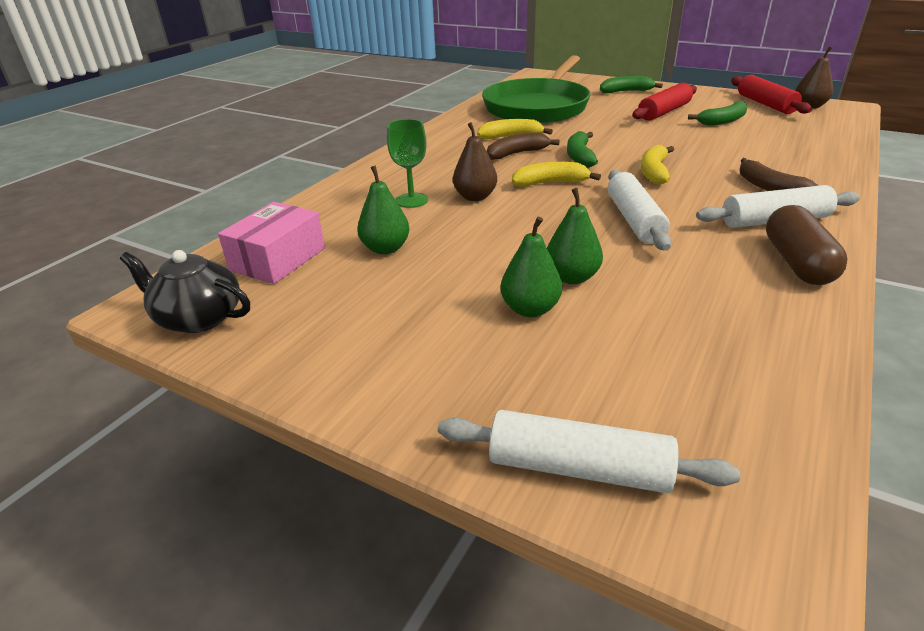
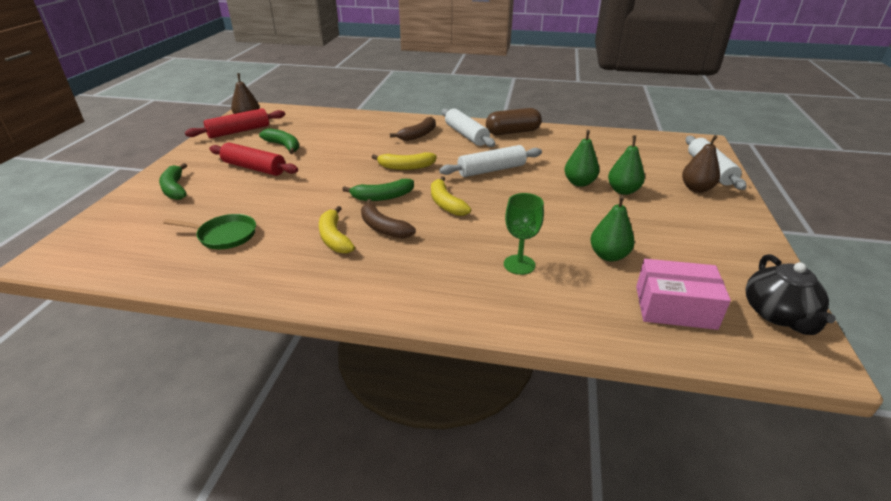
camera: 110 degrees left, 0 degrees up
brown pear [453,122,497,201] -> brown pear moved to [682,135,720,193]
green pan [482,55,591,124] -> green pan [163,214,256,249], size x0.43

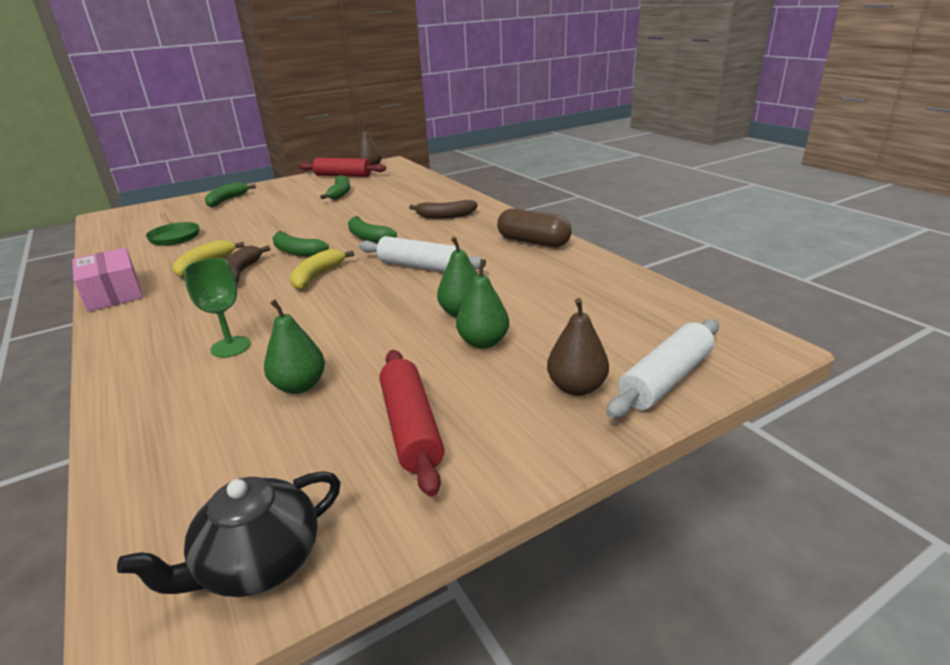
camera: 50 degrees right, 5 degrees down
red rolling pin [209,143,298,176] -> red rolling pin moved to [380,350,444,497]
yellow banana [372,152,437,170] -> green banana [348,216,397,243]
white rolling pin [442,108,495,147] -> none
pink box [636,259,731,330] -> pink box moved to [72,247,143,312]

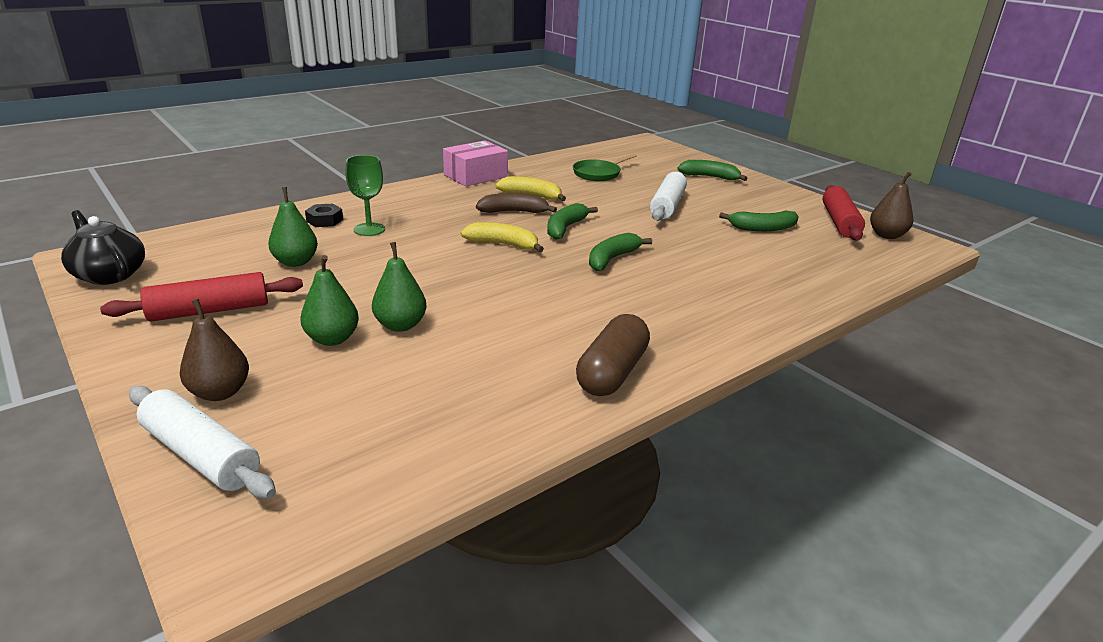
camera: 80 degrees right, 0 degrees up
white rolling pin [359,236,486,272] -> white rolling pin moved to [650,172,687,221]
brown banana [409,200,478,219] -> none
none -> black nut [305,203,343,227]

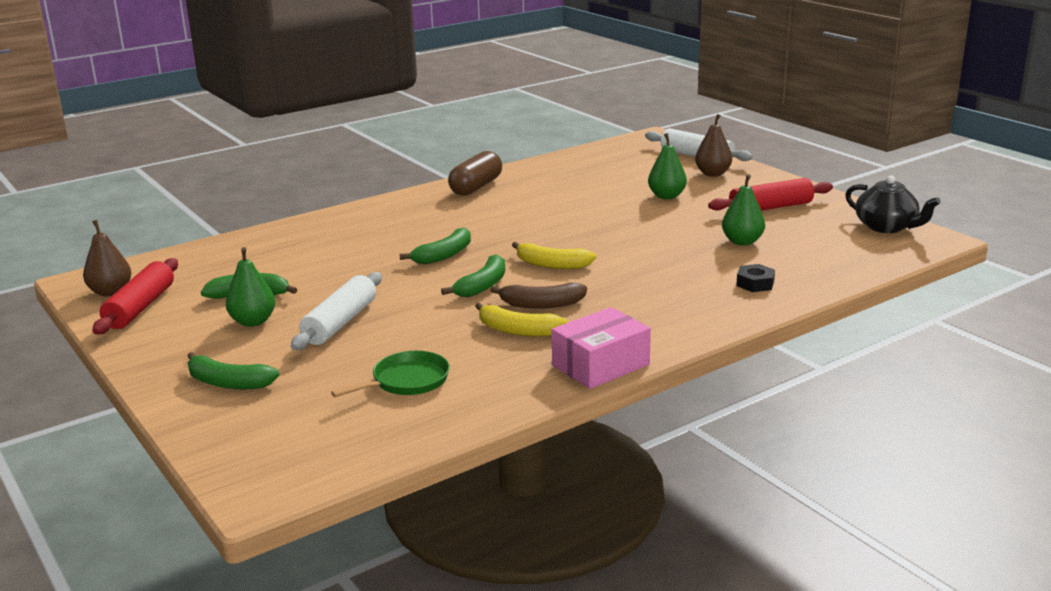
camera: 175 degrees left, 5 degrees down
green goblet [346,155,385,236] -> none
green pear [372,242,426,332] -> green pear moved to [226,247,275,327]

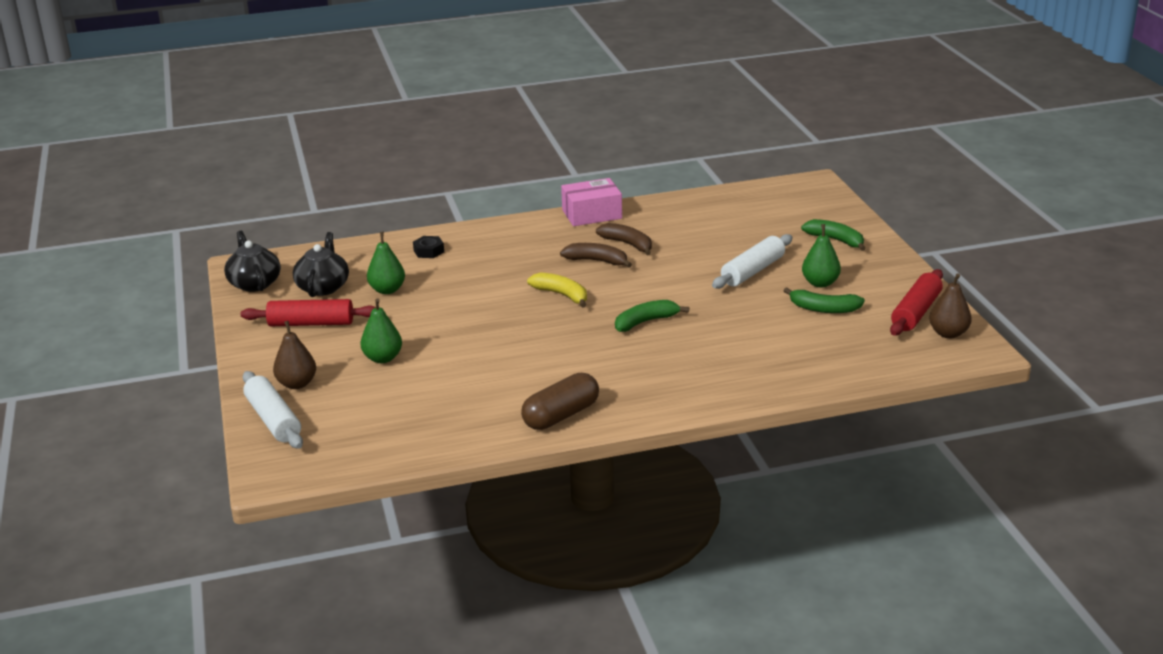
camera: 160 degrees left, 5 degrees up
green pan [331,351,450,397] -> none
green banana [441,254,505,297] -> none
yellow banana [475,302,568,337] -> brown banana [596,223,652,255]
none -> black teapot [293,232,349,297]

